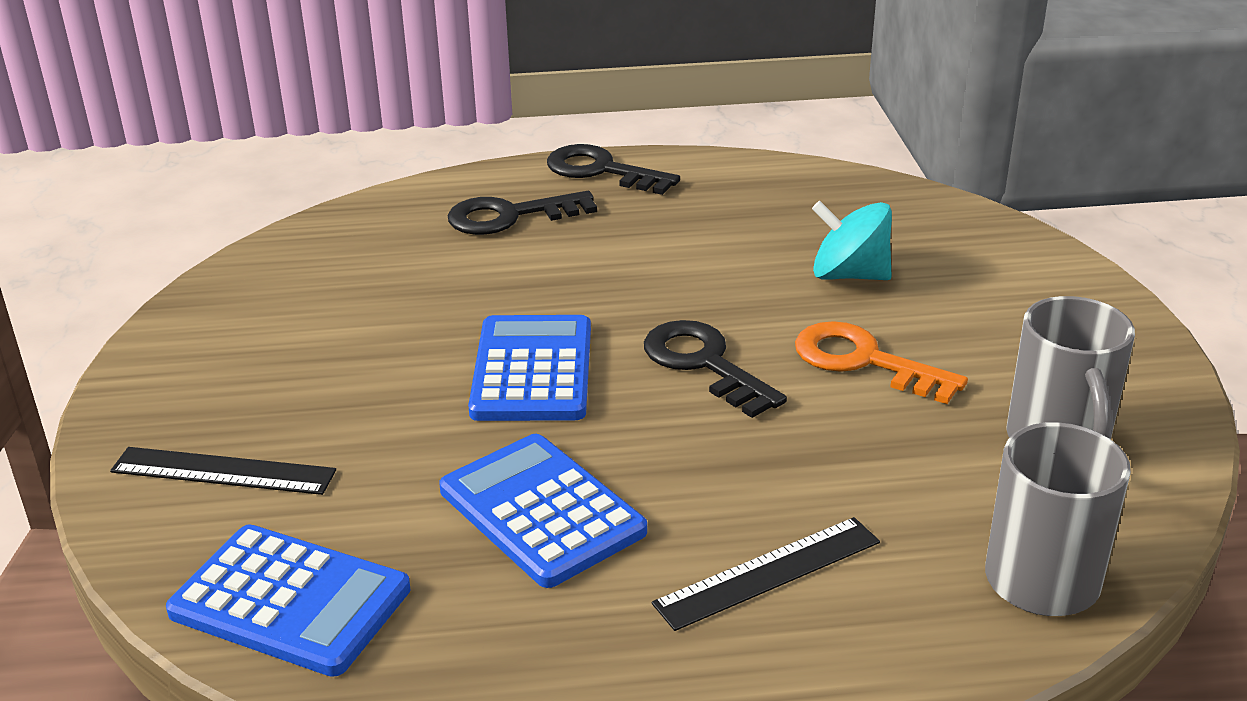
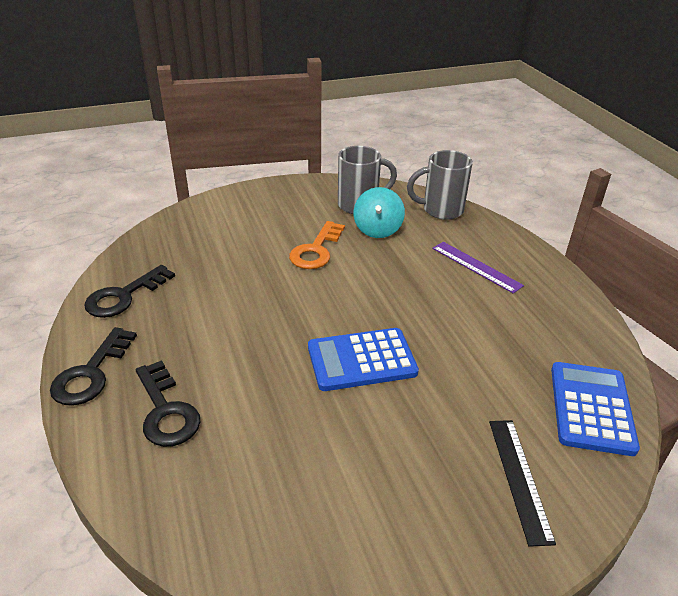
camera: 105 degrees left, 5 degrees up
blue calculator [439,434,647,588] -> none
black key [644,320,787,418] -> black key moved to [84,265,175,318]
black ruler [652,517,880,631] -> purple ruler [432,242,524,294]
turquoise spinning top [812,201,892,280] -> turquoise spinning top moved to [354,187,405,238]

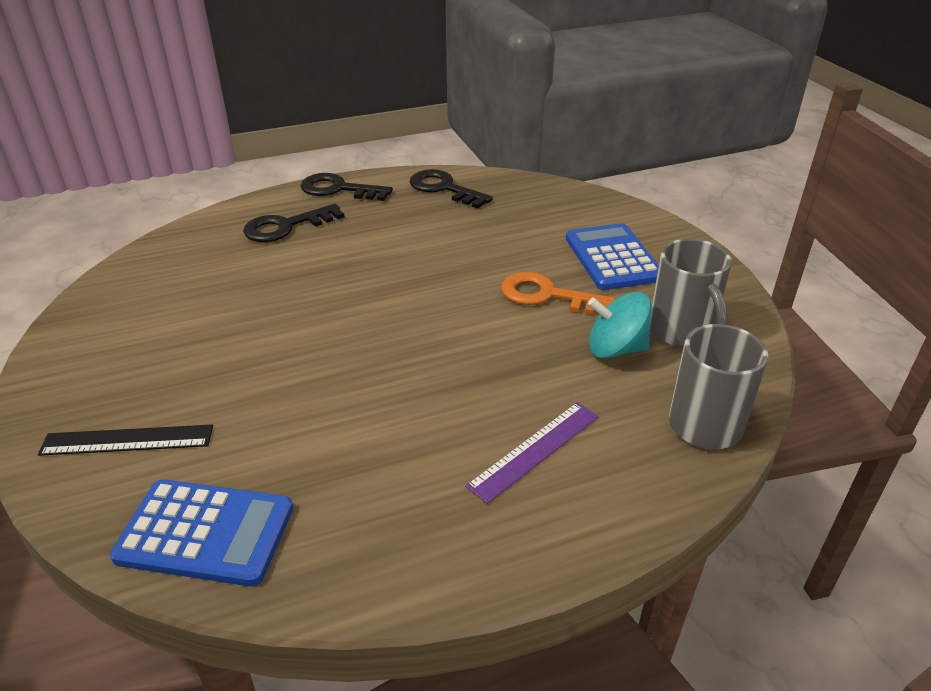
camera: 90 degrees right, 0 degrees up
blue calculator [308,328,419,391] -> blue calculator moved to [566,223,659,290]

